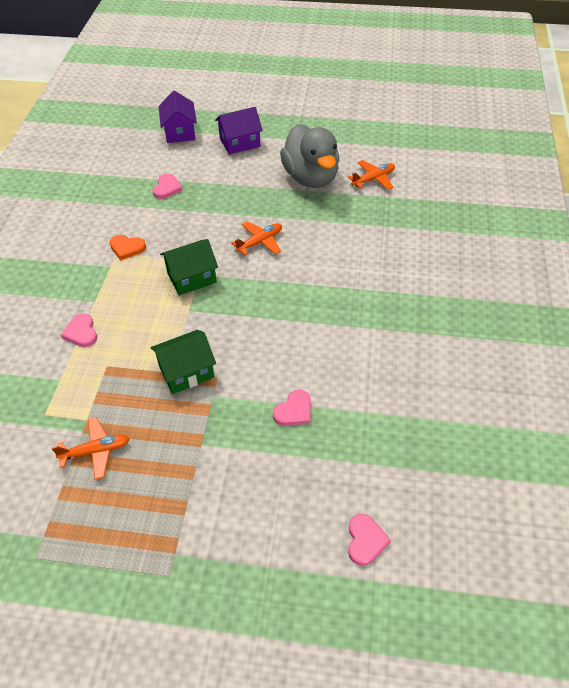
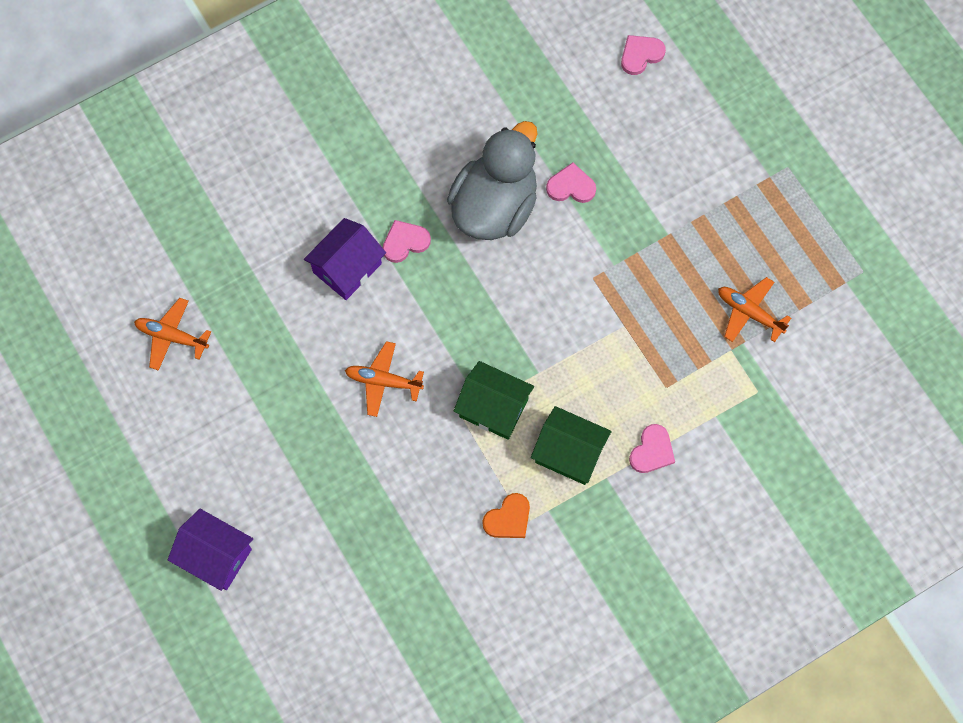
camera: 130 degrees left, 20 degrees up
orange heart [110,235,146,260] -> orange heart turned 75 degrees clockwise [482,493,530,538]
green house [151,330,216,394] -> green house moved to [531,406,612,485]
pink heart [152,174,183,199] -> pink heart moved to [383,220,431,263]
purple house [159,90,197,143] -> purple house moved to [304,218,386,300]
grey duck [280,124,340,188] -> grey duck moved to [447,121,537,240]

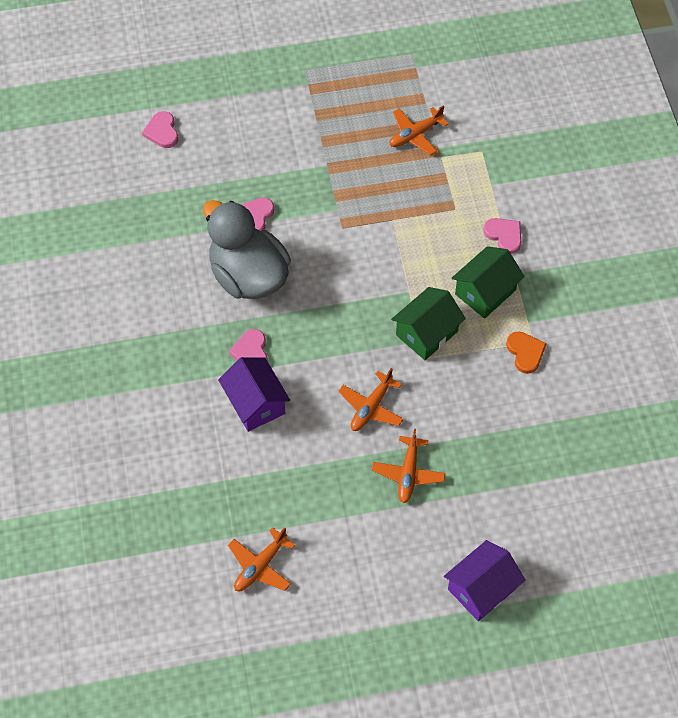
camera: 70 degrees left, 10 degrees down
none -> orange plane [372,429,445,503]

